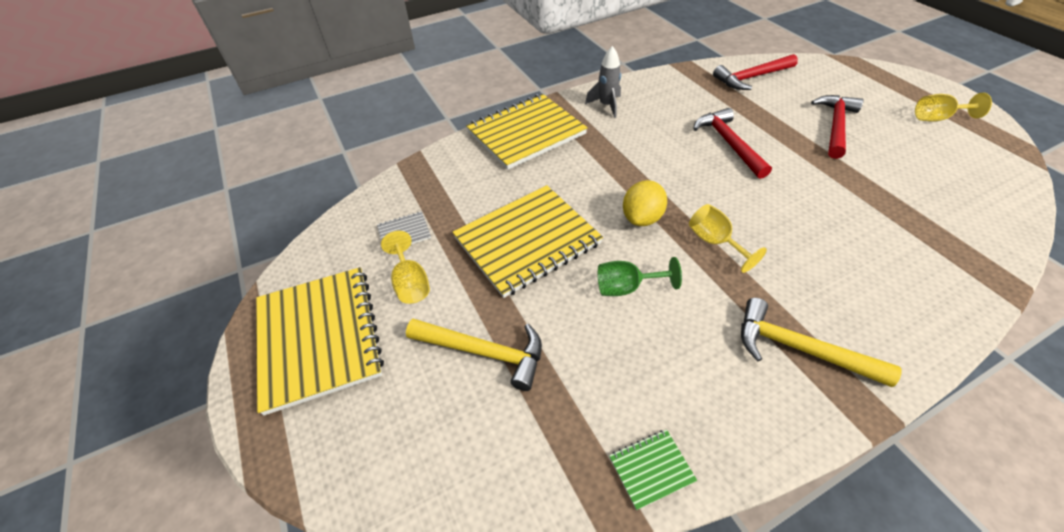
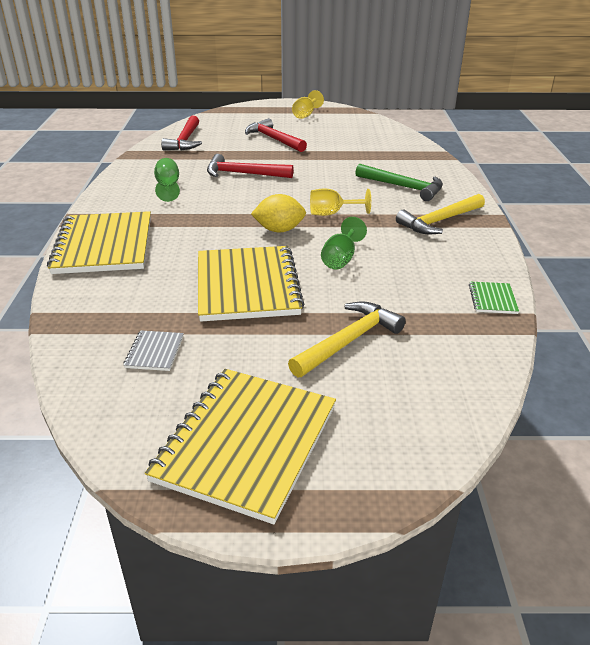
camera: 65 degrees left, 15 degrees down
yellow notebook [256,267,384,416] -> yellow notebook turned 75 degrees counterclockwise [145,369,336,524]
yellow goblet [381,231,430,304] -> none
grey rocket [585,46,621,118] -> none
yellow lemon [623,180,667,226] -> yellow lemon turned 60 degrees counterclockwise [251,194,306,232]
none -> green goblet [154,158,180,202]
none -> green hammer [355,164,443,201]

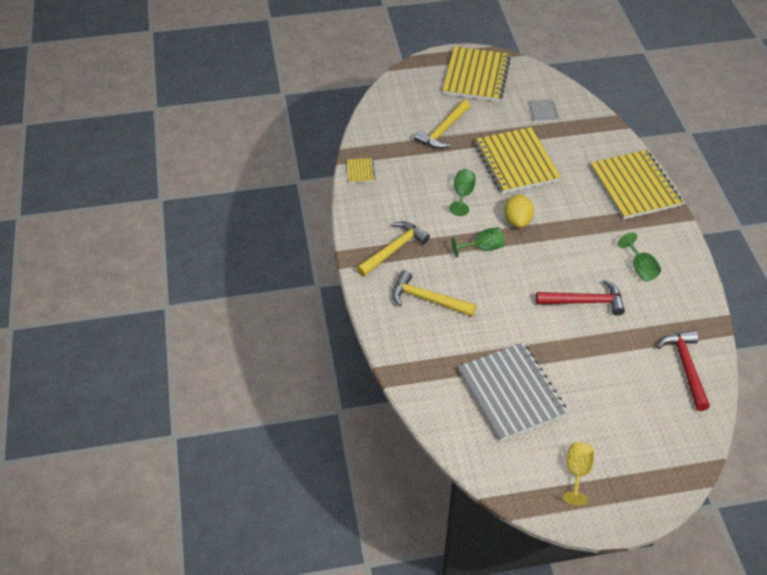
camera: 170 degrees right, 15 degrees up
red hammer [245,118,307,152] -> none
yellow lemon [251,194,306,232] -> yellow lemon turned 75 degrees counterclockwise [504,195,534,228]
yellow goblet [310,189,371,216] -> green goblet [451,227,504,258]
green hammer [355,164,443,201] -> yellow hammer [392,270,476,316]
green notebook [469,282,519,314] -> yellow notebook [347,158,375,183]
none -> grey notebook [458,343,568,441]

